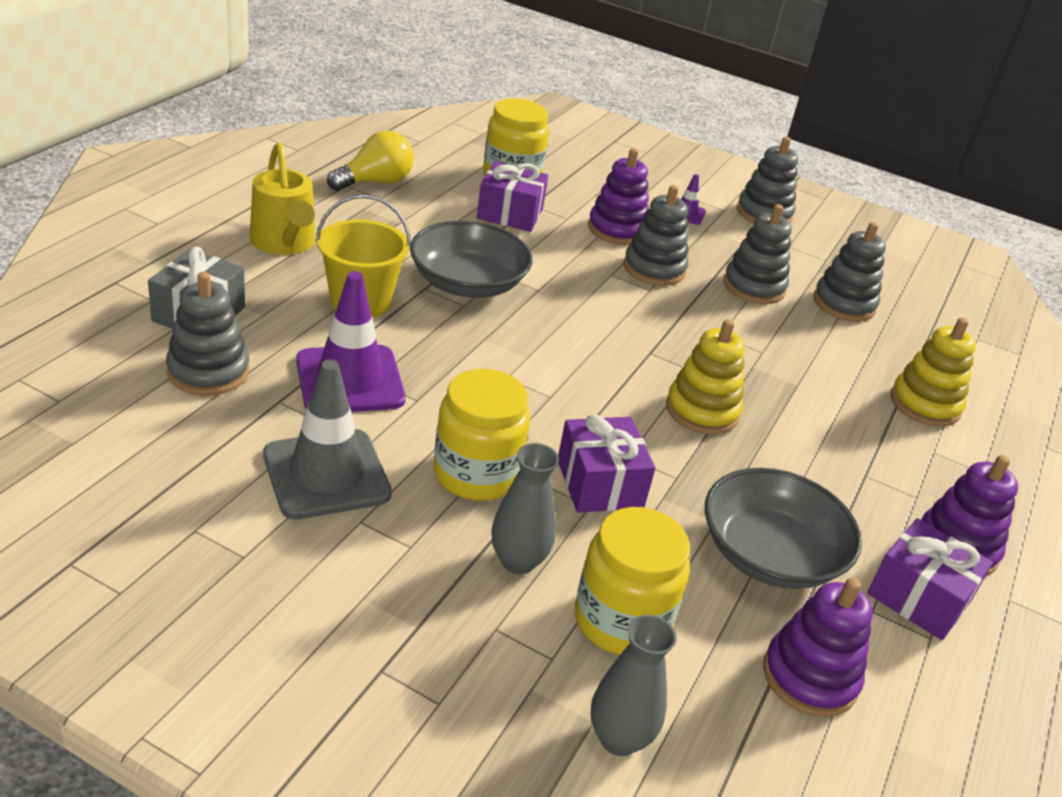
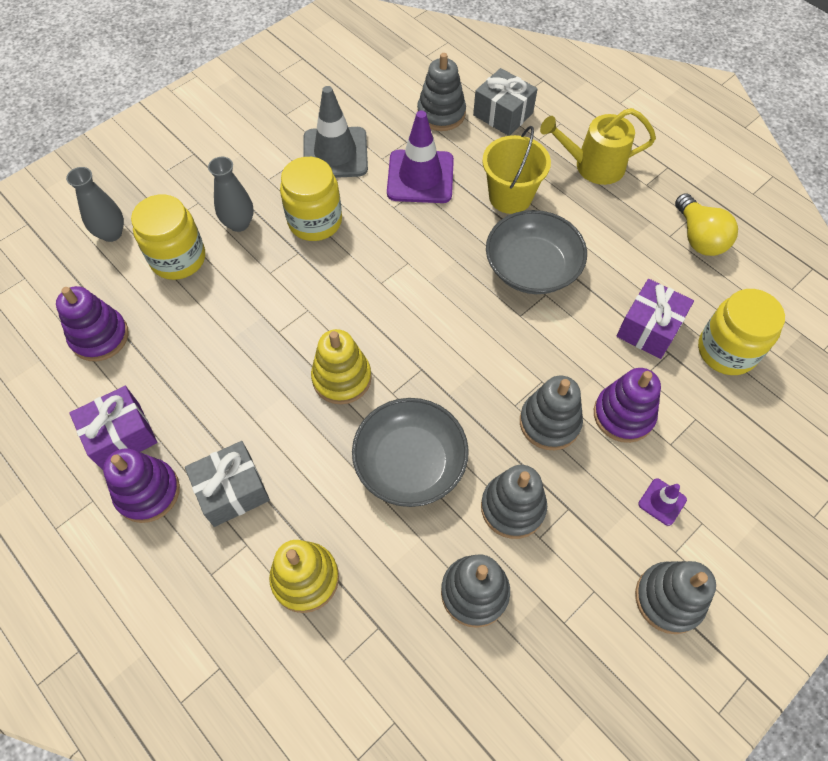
camera: 115 degrees right, 25 degrees up
purple gift [558,414,655,513] -> none
grey bowl [705,468,862,589] -> grey bowl moved to [352,398,469,507]
none -> grey gift [185,441,270,527]

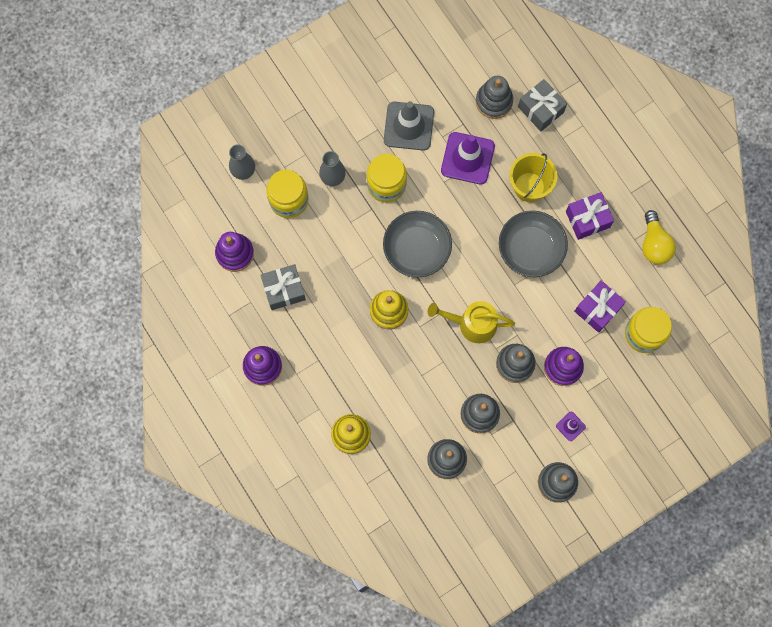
camera: 10 degrees right, 15 degrees up
purple gift [69,386,158,470] -> purple gift moved to [566,192,614,240]
grey gift [185,441,270,527] -> grey gift moved to [261,264,306,310]
grey bowl [352,398,469,507] -> grey bowl moved to [383,211,452,277]
yellow watering can [540,108,656,185] -> yellow watering can moved to [428,301,515,343]

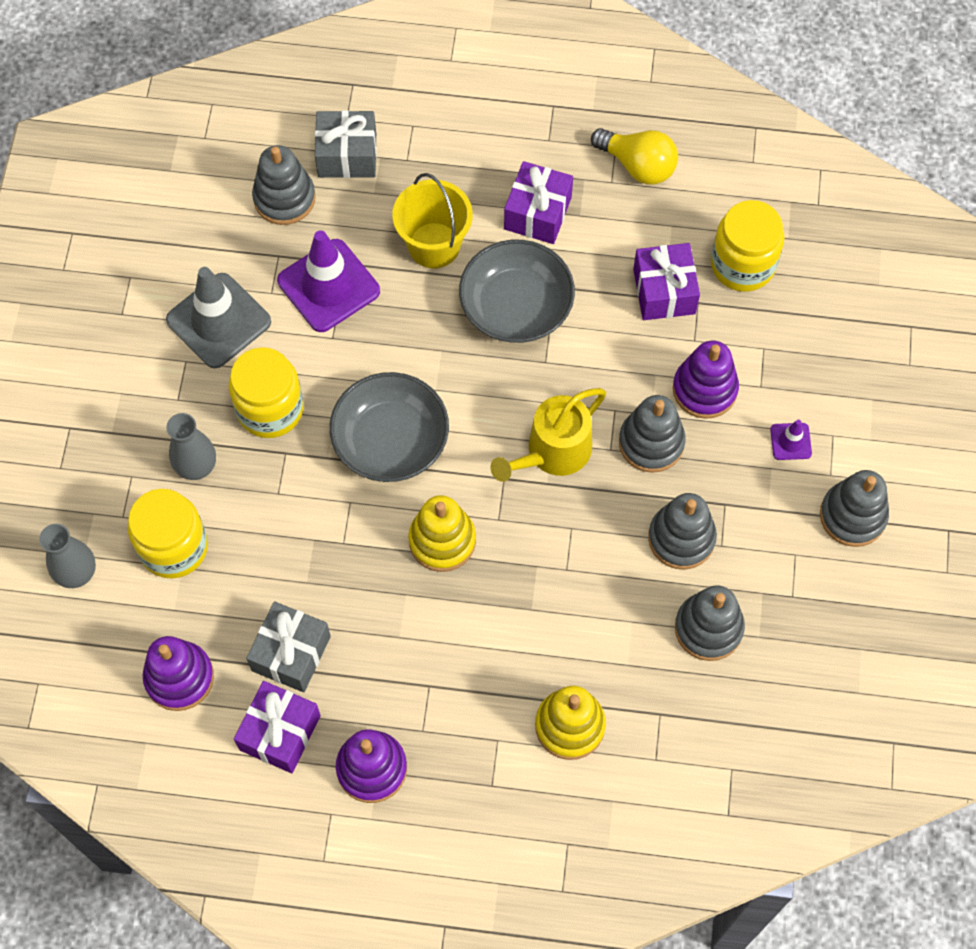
camera: 50 degrees left, 10 degrees down
none -> purple gift [234,681,320,773]

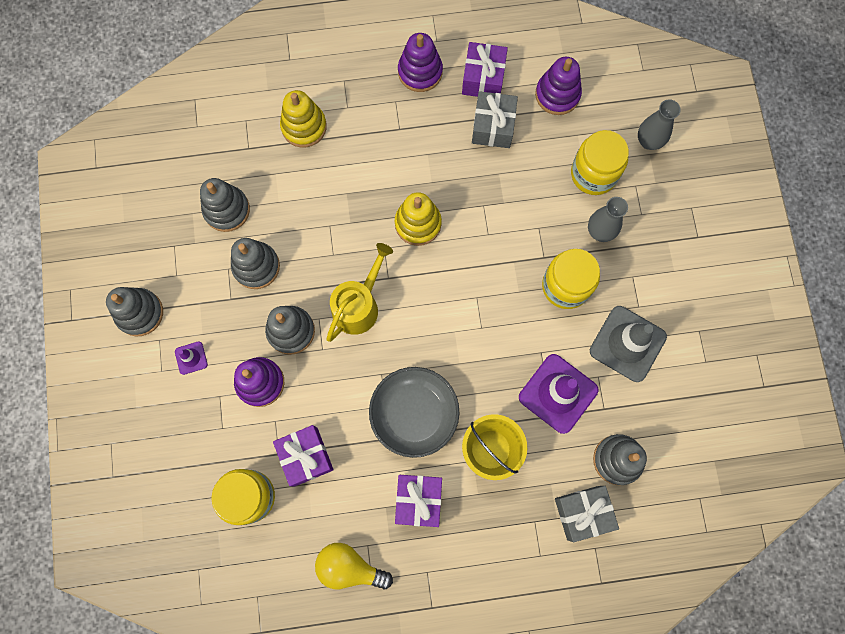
camera: 165 degrees right, 10 degrees up
grey bowl [330,372,449,482] -> none

